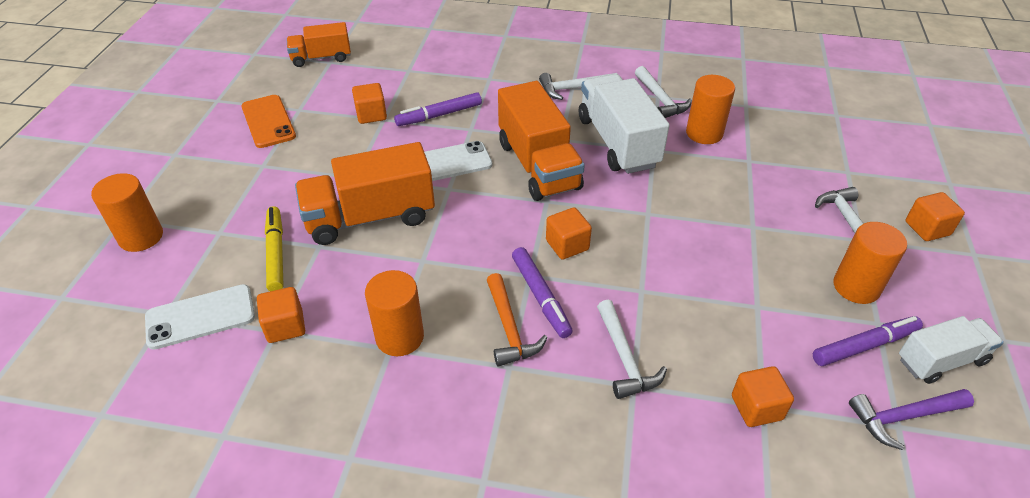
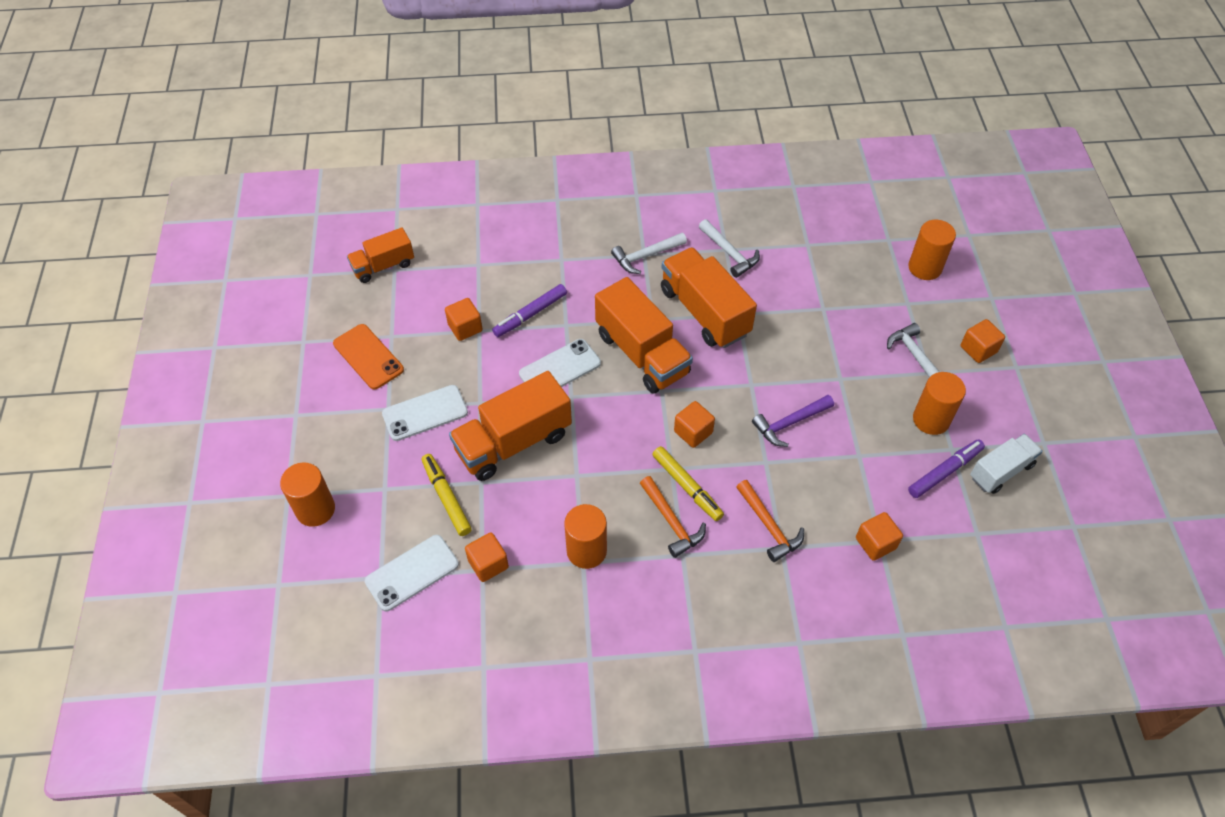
camera: 15 degrees left, 10 degrees up
purple marker [512,247,573,338] -> yellow marker [652,446,724,521]
white truck [579,74,669,174] -> orange truck [661,247,757,348]
white hammer [597,300,667,399] -> orange hammer [736,480,804,562]
orange cylinder [686,75,735,144] -> orange cylinder moved to [908,220,956,280]
purple hammer [849,389,974,450] -> purple hammer moved to [752,395,834,447]
none -> white phone [382,385,468,441]

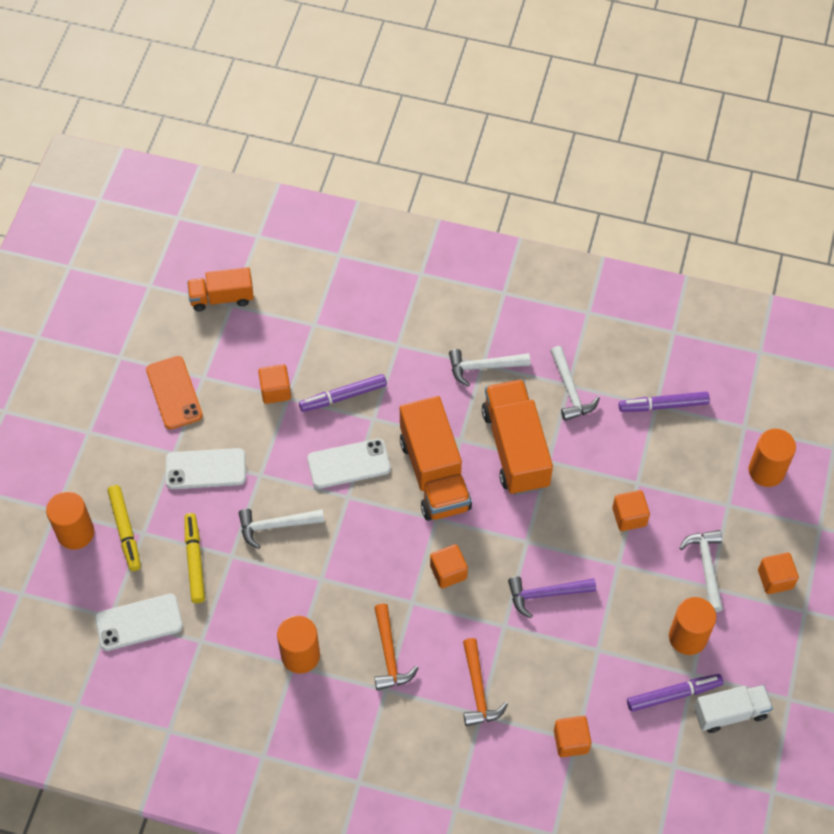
camera: 20 degrees right, 5 degrees up
orange truck [449,371,572,481] -> white hammer [239,509,324,549]
orange cube [465,532,509,582] -> orange cube moved to [612,490,650,531]
yellow marker [652,446,724,521] -> yellow marker moved to [108,485,141,571]
none -> purple marker [619,392,710,412]

